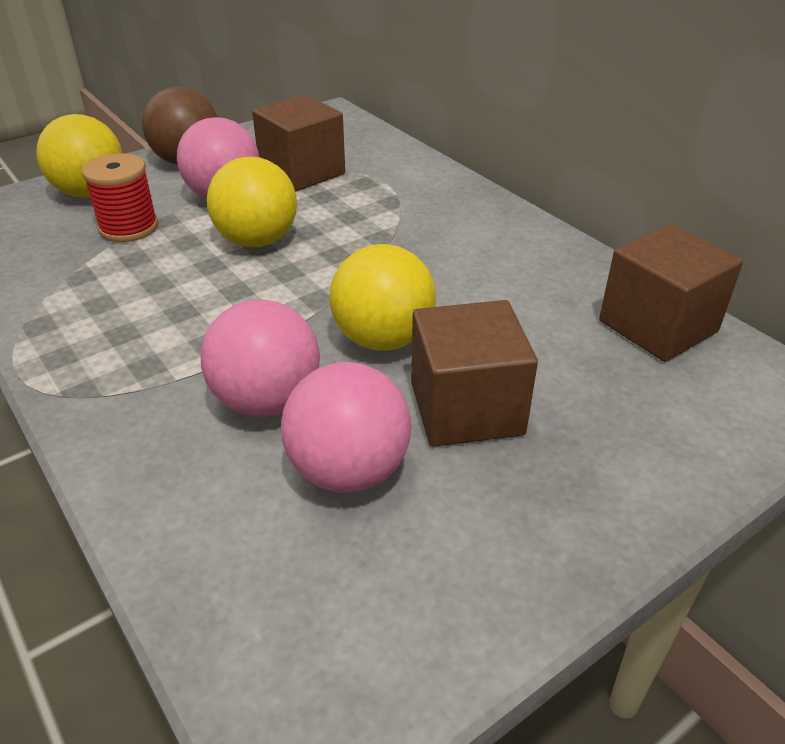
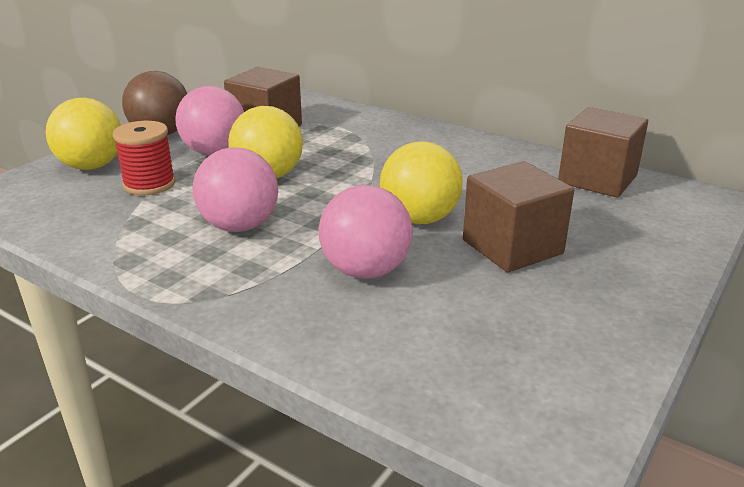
camera: 20 degrees left, 10 degrees down
pink ball [281,362,411,493] -> pink ball moved to [192,147,278,232]

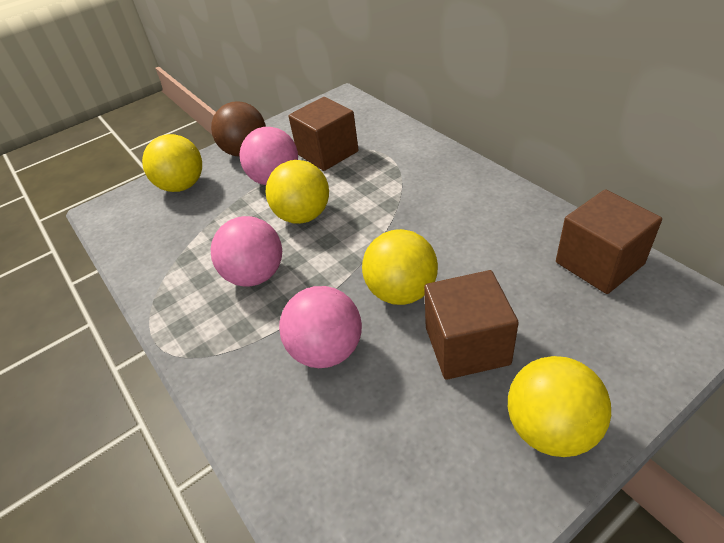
camera: 25 degrees right, 15 degrees up
red spool [113,121,175,195] -> none
none -> yellow ball [508,356,611,457]

